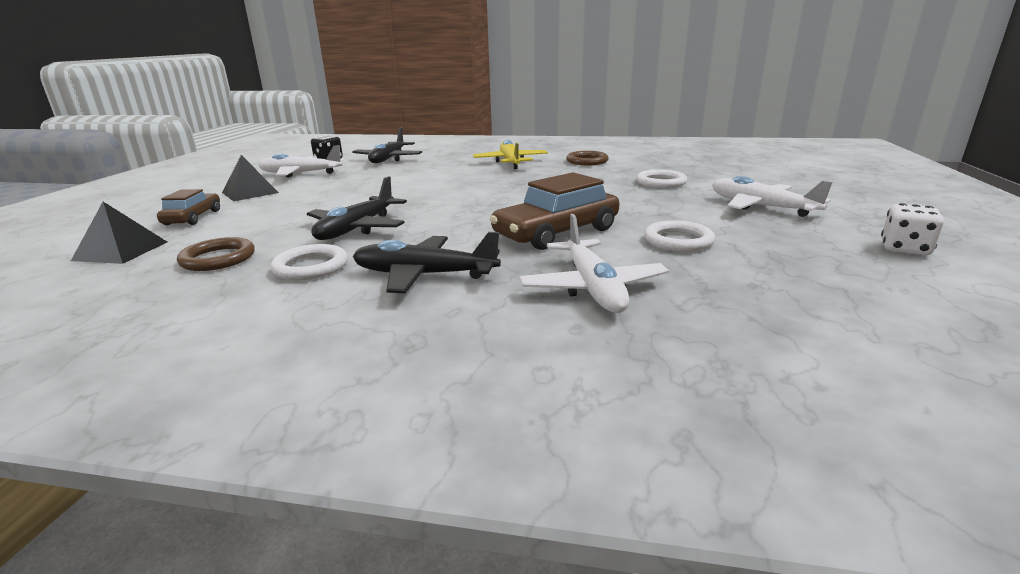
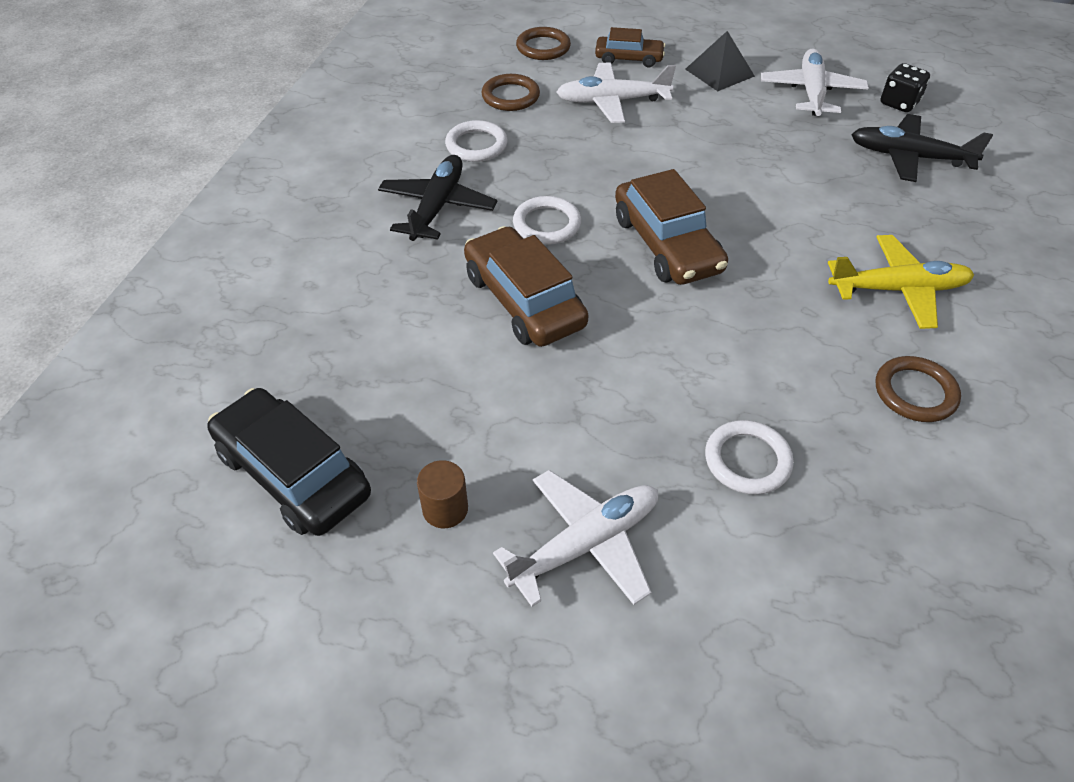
camera: 95 degrees right, 25 degrees up
black pyramid [71,202,167,264] -> brown ring [516,27,571,60]
black plane [307,176,407,240] -> none
white plane [519,214,669,313] -> white plane moved to [556,62,676,123]
white ring [644,220,715,252] -> white ring moved to [513,196,581,245]
white dice [881,203,944,255] -> none
none -> black car [207,388,371,536]
none -> brown cylinder [417,460,468,528]
none -> brown car [615,169,728,285]

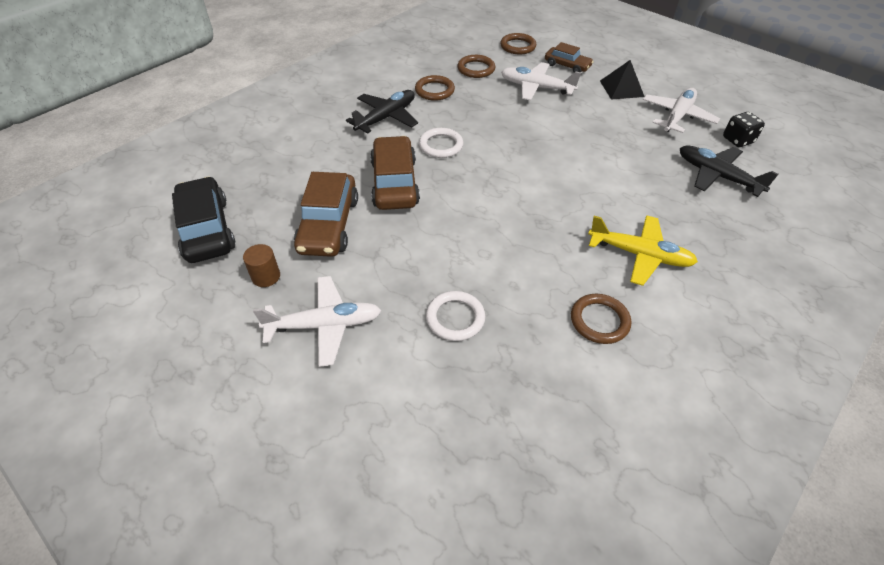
camera: 25 degrees right, 0 degrees up
white ring [445,120,508,162] -> brown ring [415,75,455,101]
brown car [615,169,728,285] -> brown car moved to [294,172,358,257]

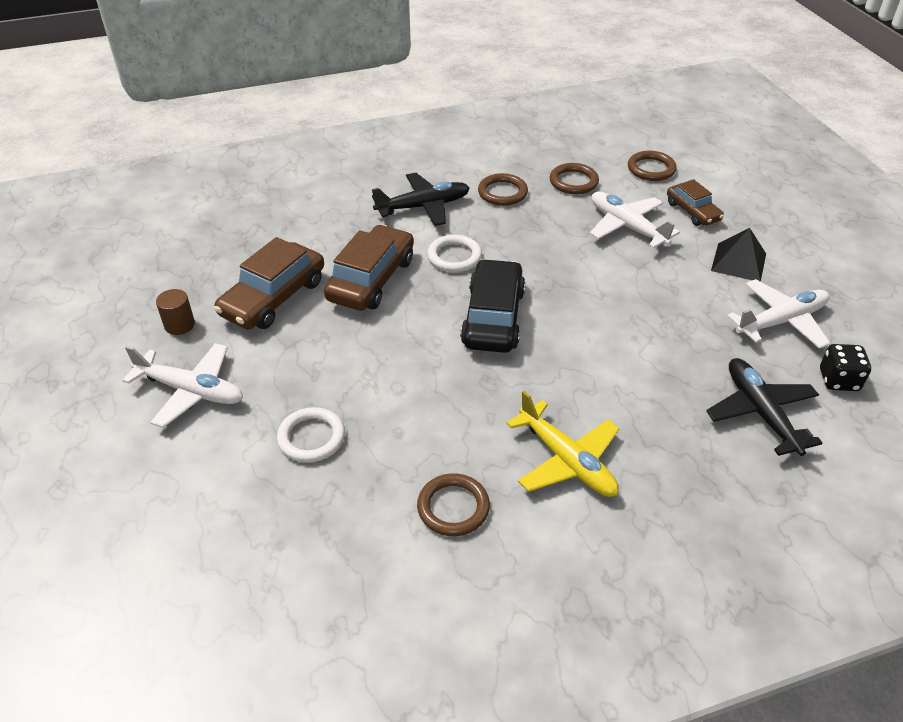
camera: 30 degrees right, 5 degrees down
black car [172,176,235,263] -> black car moved to [460,259,526,353]

